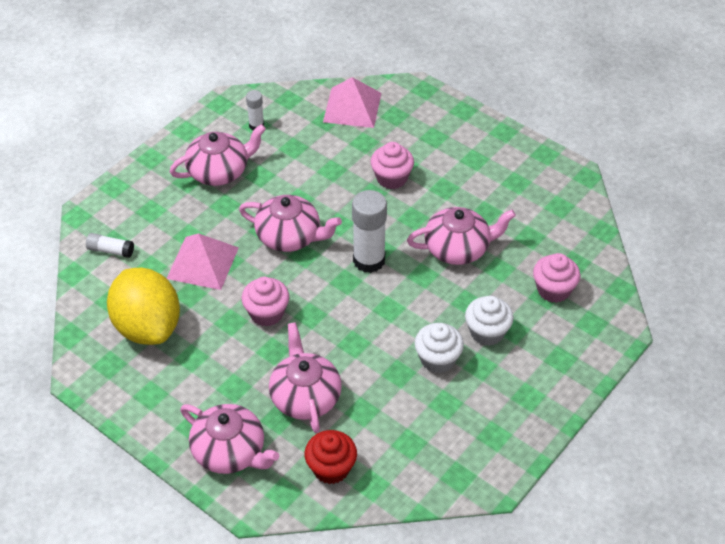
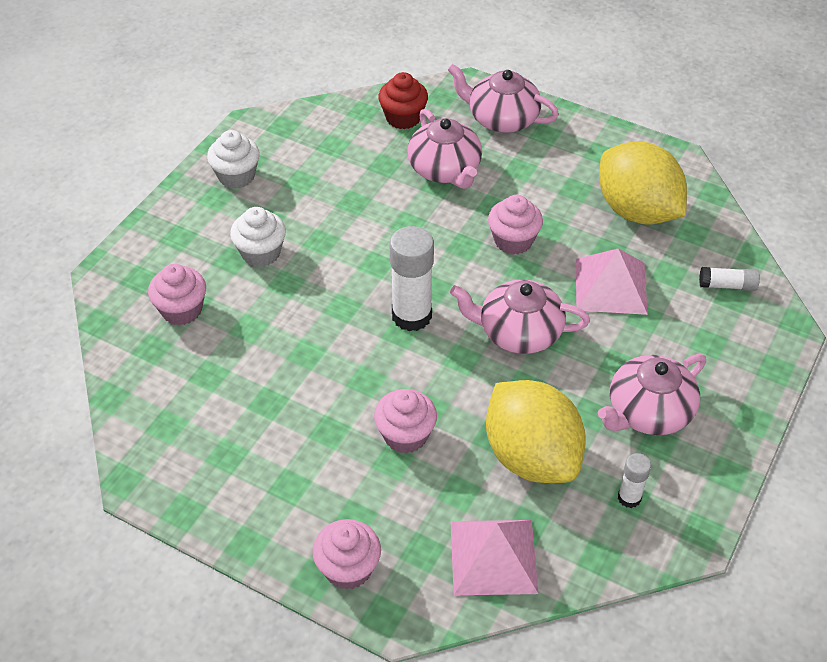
camera: 170 degrees right, 0 degrees up
pink teapot [407,207,516,265] -> none
white cupcake [414,323,464,373] -> white cupcake moved to [207,130,260,188]
none -> pink cupcake [312,519,381,590]
none -> yellow lemon [486,380,586,483]

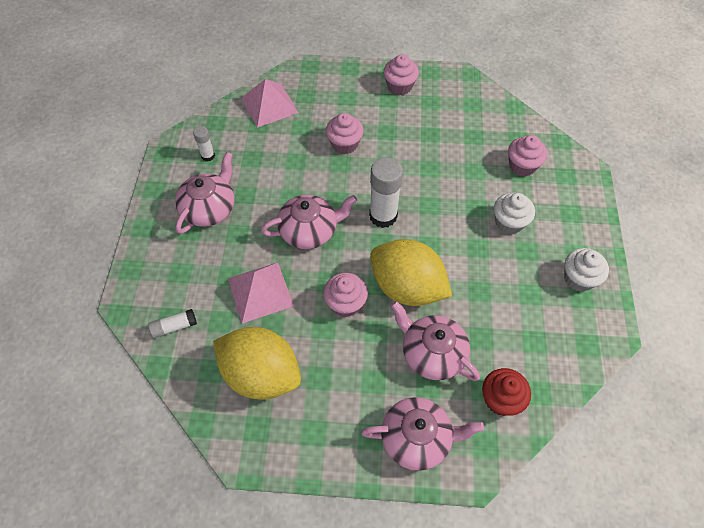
camera: 155 degrees right, 10 degrees up
pink cupcake [312,519,381,590] -> pink cupcake moved to [383,54,419,95]
yellow lemon [486,380,586,483] -> yellow lemon moved to [370,239,452,306]

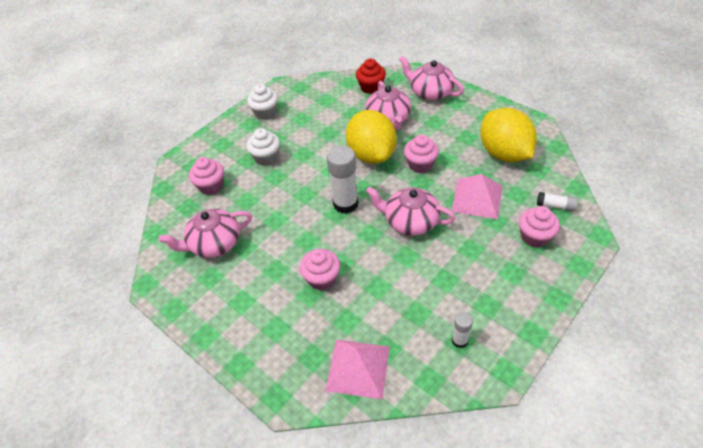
camera: 140 degrees left, 10 degrees down
pink teapot [175,152,235,234] -> pink teapot moved to [159,209,252,258]
pink cupcake [383,54,419,95] -> pink cupcake moved to [519,206,560,248]

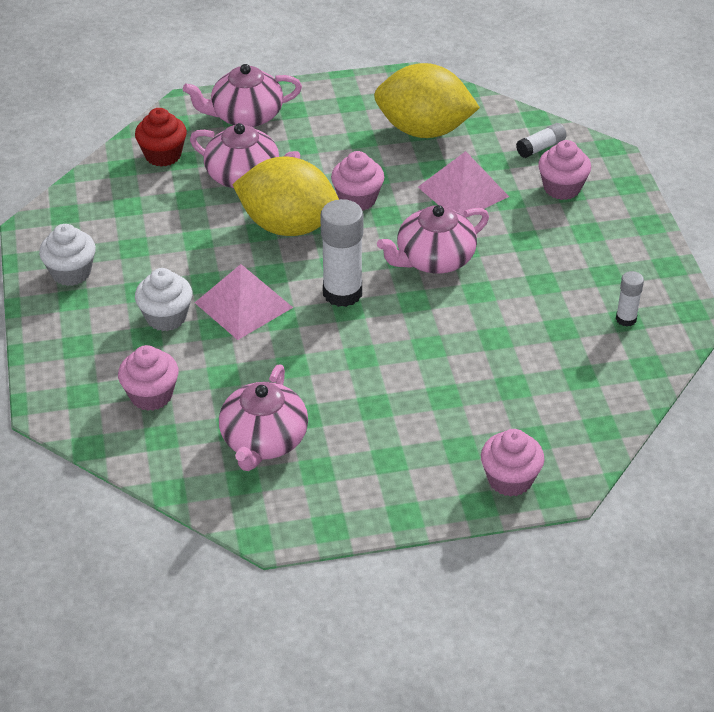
camera: 55 degrees left, 5 degrees down
pink cupcake [300,249,340,291] -> pink cupcake moved to [481,429,545,496]
pink pyramid [325,340,390,399] -> pink pyramid moved to [195,264,293,340]

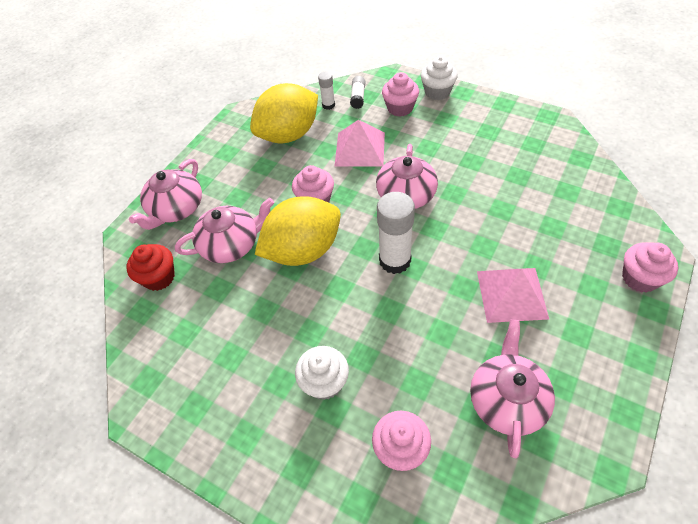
camera: 45 degrees left, 10 degrees up
white cupcake [39,224,96,286] -> white cupcake moved to [421,56,458,100]
pink pyramid [195,264,293,340] -> pink pyramid moved to [477,268,549,323]
pink teapot [219,364,308,471] -> pink teapot turned 135 degrees counterclockwise [470,319,555,458]
white glue stick [616,271,644,327] -> white glue stick moved to [318,72,335,110]

